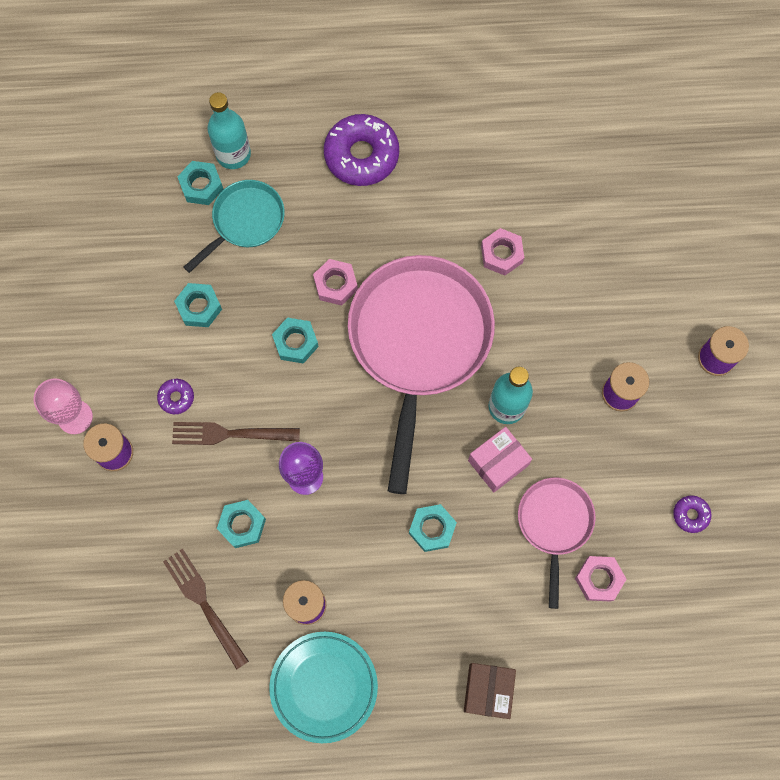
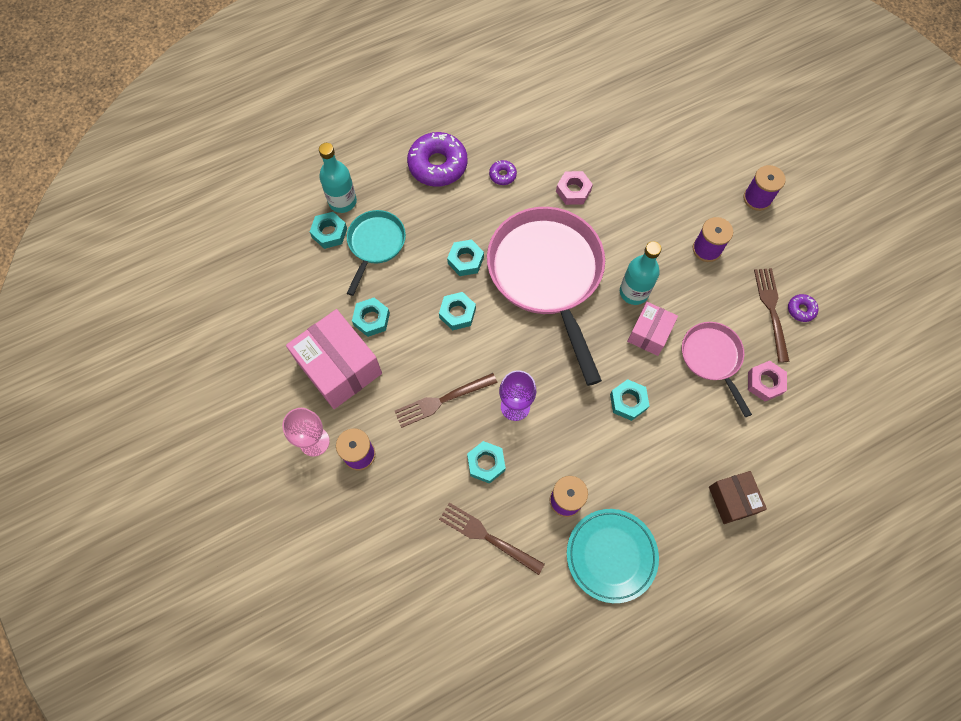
camera: 25 degrees left, 5 degrees down
purple donut [157,379,194,414] -> purple donut moved to [489,160,517,185]
pink nut [313,259,358,306] -> turquoise nut [447,239,484,276]
none -> pink box [286,309,382,409]
none -> brown fork [754,268,790,363]

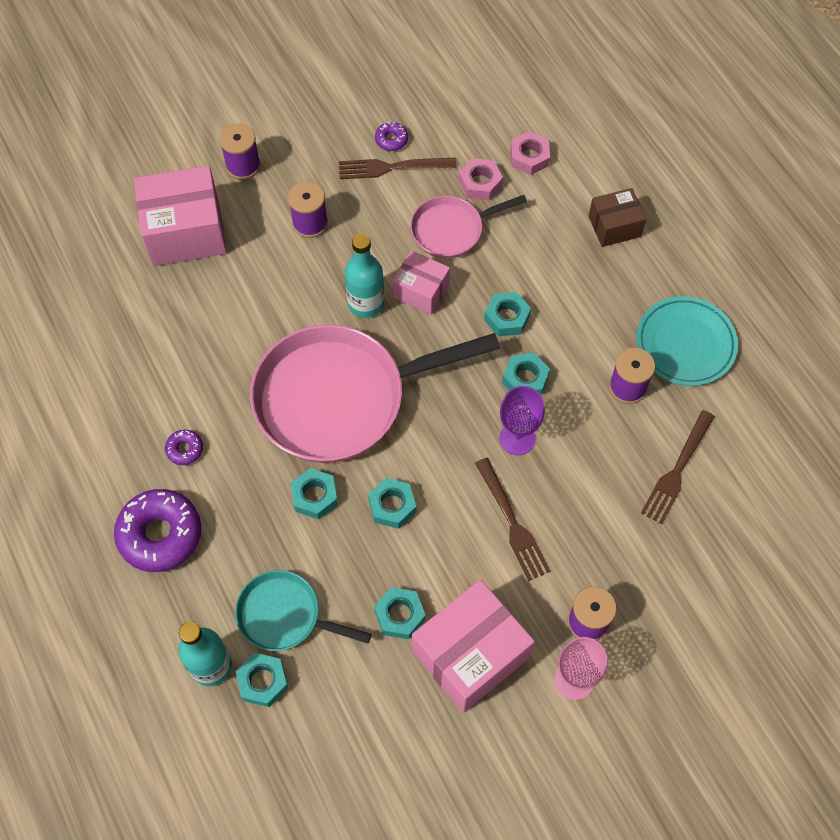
camera: 90 degrees left, 5 degrees down
turquoise nut [467,441,506,484] -> turquoise nut moved to [502,353,550,395]
pink nut [556,171,593,205] -> pink nut moved to [510,131,550,175]
none -> pink box [134,166,227,266]

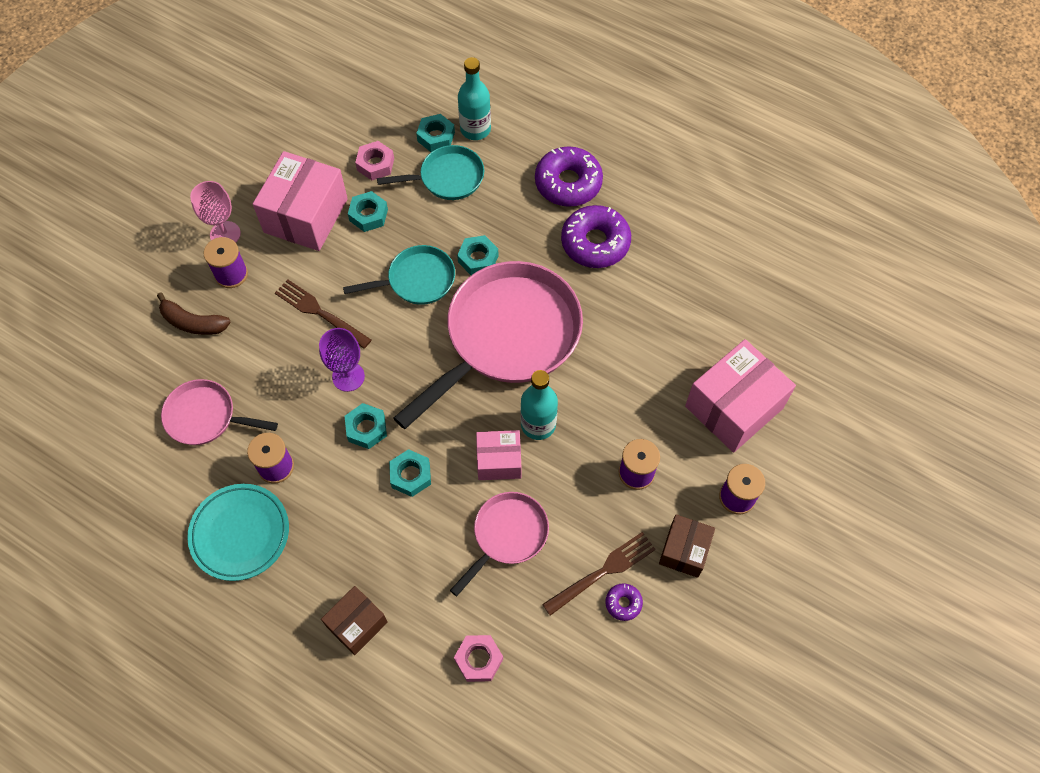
camera: 150 degrees right, 0 degrees up
purple donut [165,430,203,465] -> purple donut [561,205,631,268], size x2.19
turquoise nut [368,478,416,529] -> turquoise pan [343,245,455,305]
pink nut [459,158,503,200] -> pink nut moved to [355,141,394,180]
brown fork [641,410,715,524] -> pink pan [161,379,278,445]
none -> brown banana [157,292,231,335]
none -> brown box [659,514,715,578]

